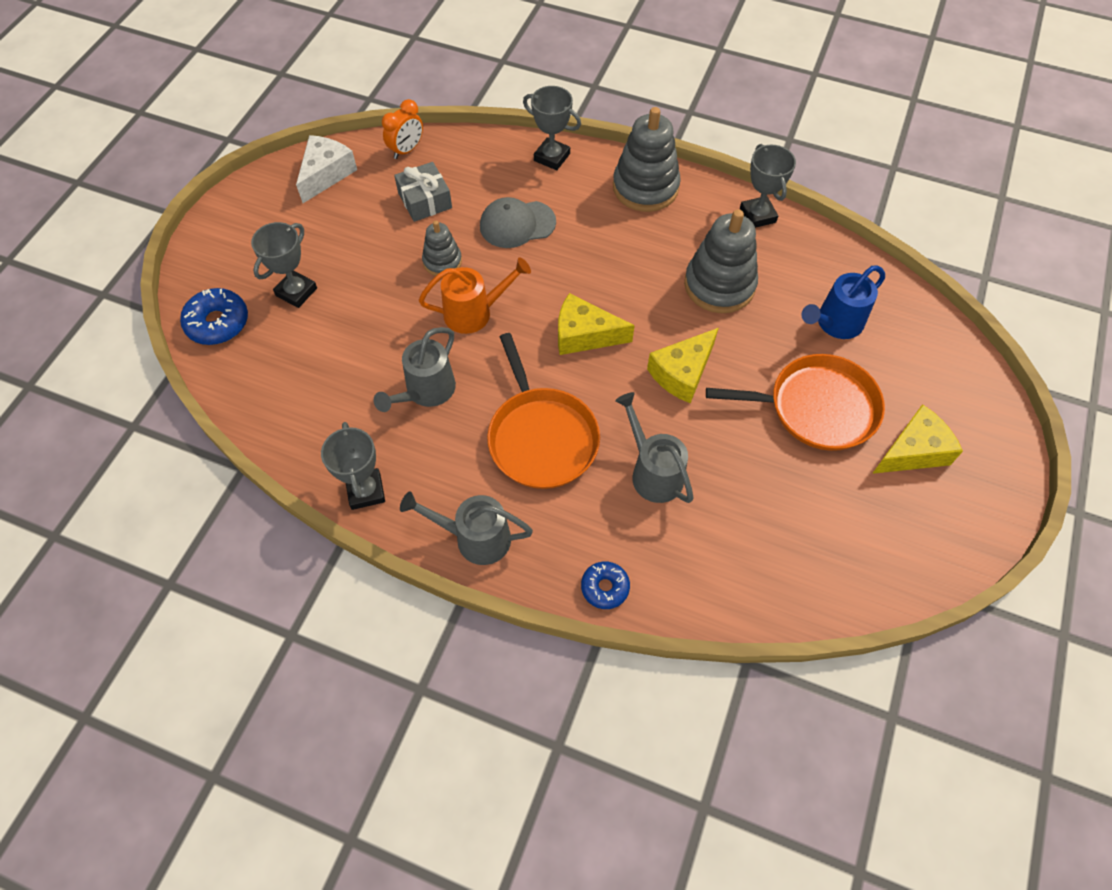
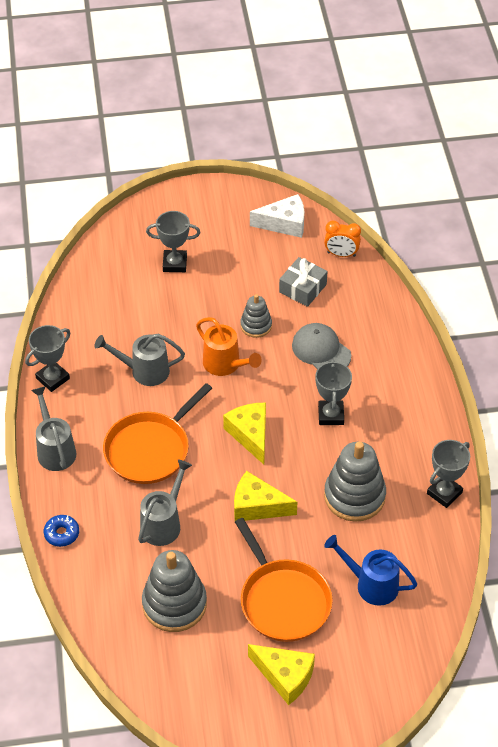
camera: 60 degrees right, 10 degrees down
blue donut [180,288,248,345] -> none
grey trophy [523,86,581,170] -> grey trophy moved to [315,359,352,425]
grey stacking toy [613,107,681,212] -> grey stacking toy moved to [142,550,207,632]

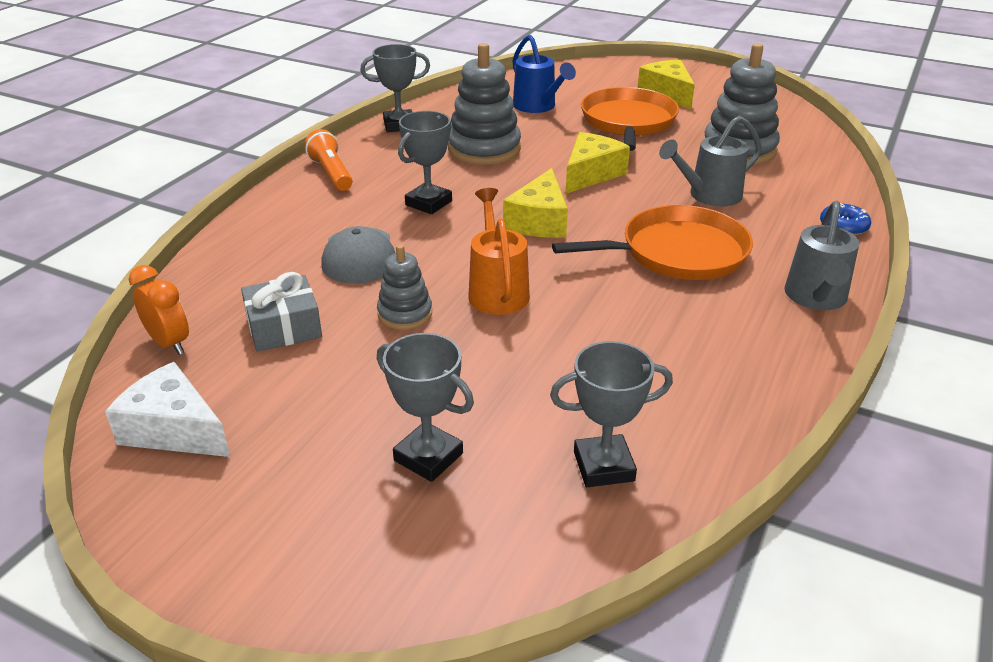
camera: 145 degrees left, 15 degrees down
grey trophy [25,325,71,392] -> grey trophy moved to [550,341,673,487]
grey watering can [94,334,185,386] -> none
yellow cheese [234,471,297,521] -> yellow cheese turned 105 degrees counterclockwise [566,132,630,194]
none -> orange flashlight [304,129,353,191]

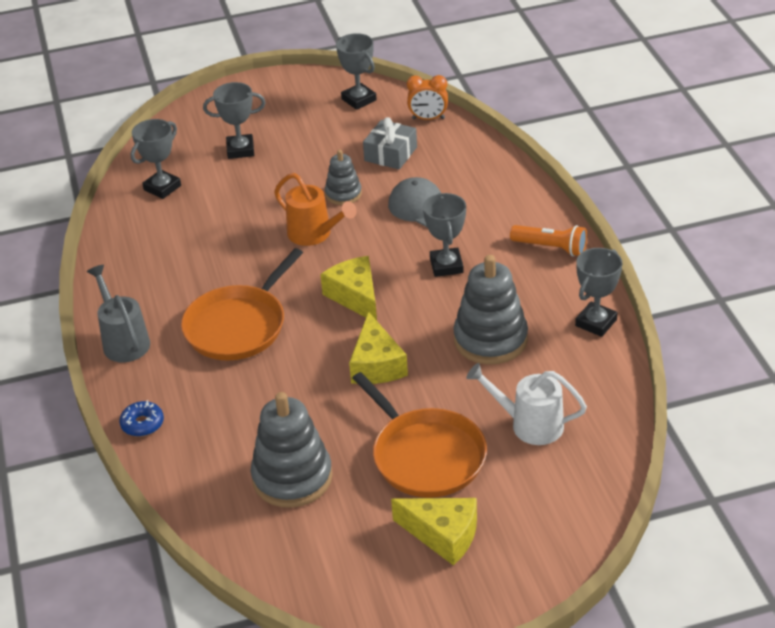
camera: 140 degrees right, 5 degrees up
white cheese [105,362,230,457] -> grey trophy [336,33,377,110]
blue watering can [512,35,576,113] -> white watering can [466,363,587,445]
grey watering can [659,116,762,207] -> none

